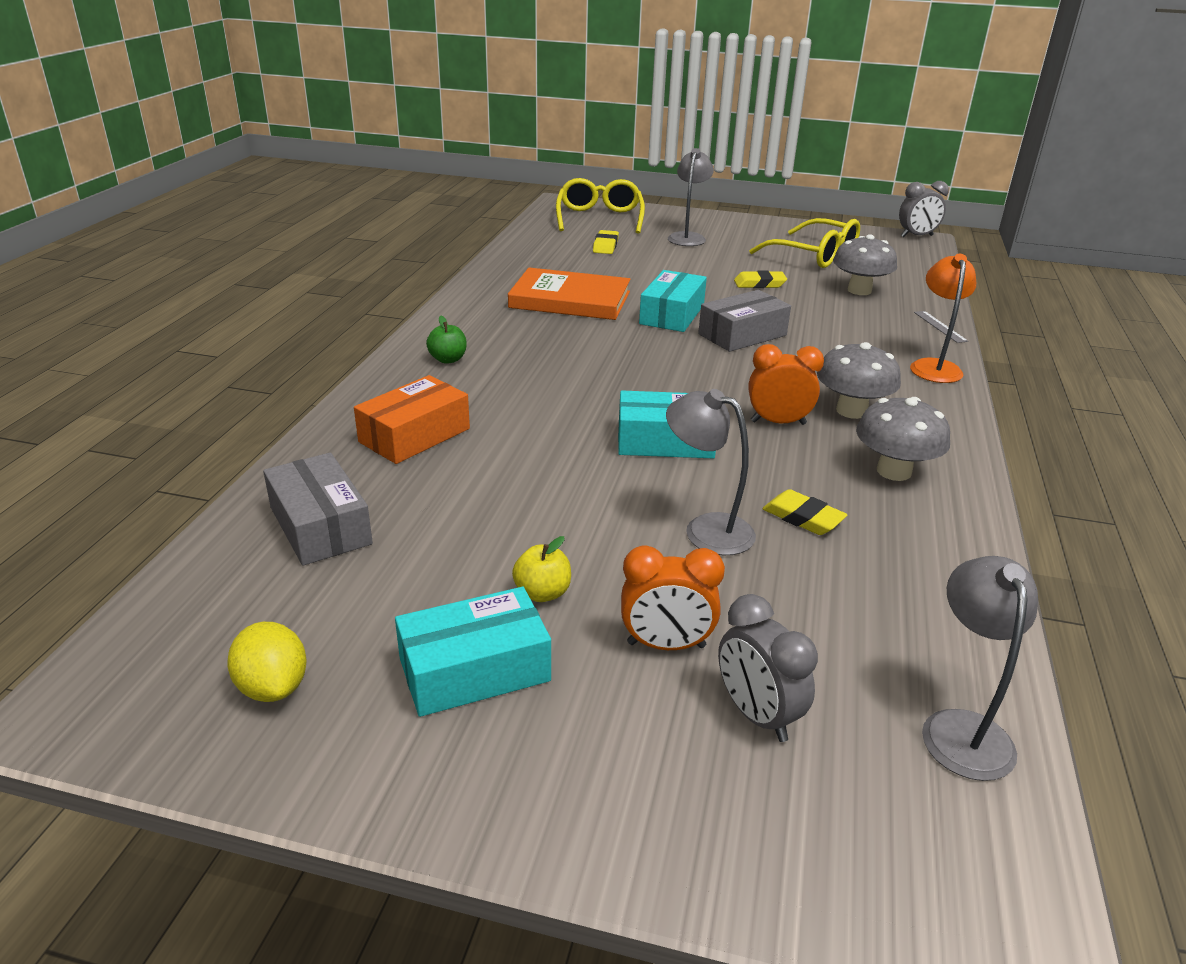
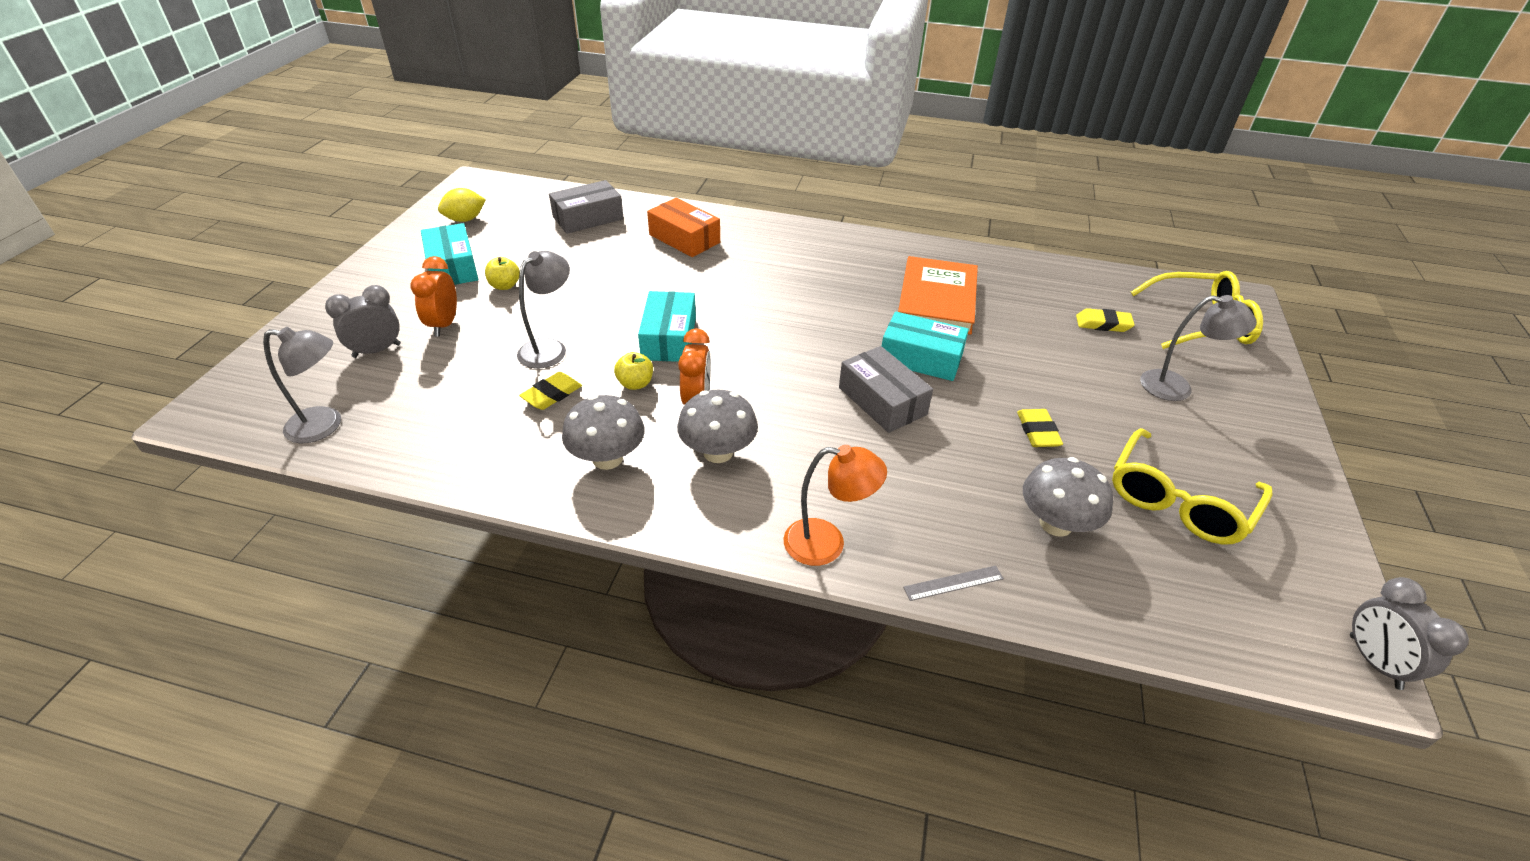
camera: 90 degrees right, 10 degrees up
green apple [426,316,466,364] -> none
none -> yellow apple [614,352,653,390]

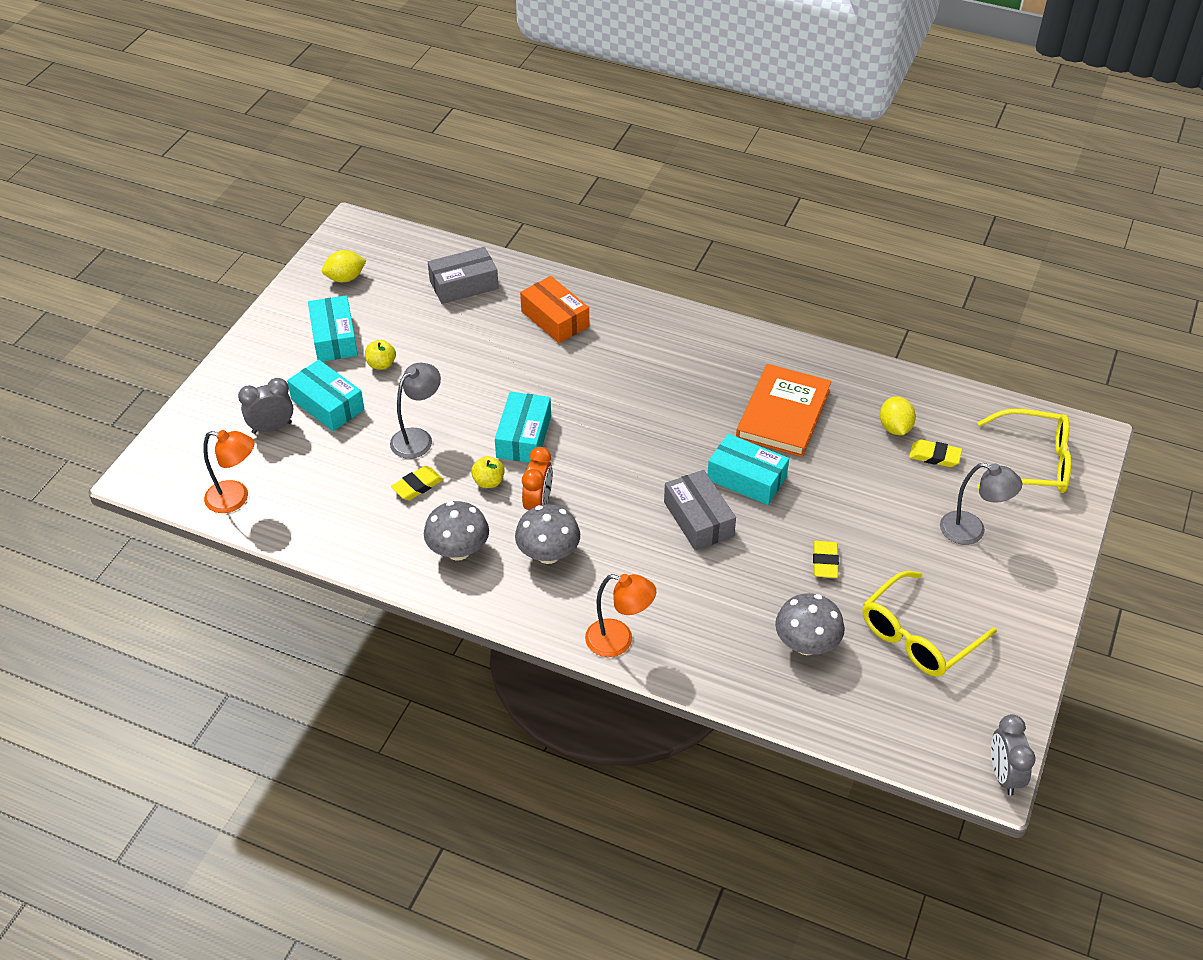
camera: 10 degrees right, 5 degrees up
grey lamp [263,327,341,443] -> orange lamp [203,430,255,513]
orange clock [410,256,457,336] -> turquoise box [287,360,364,431]
grey ruler [903,565,1004,601] -> none
none -> yellow lemon [880,396,916,435]

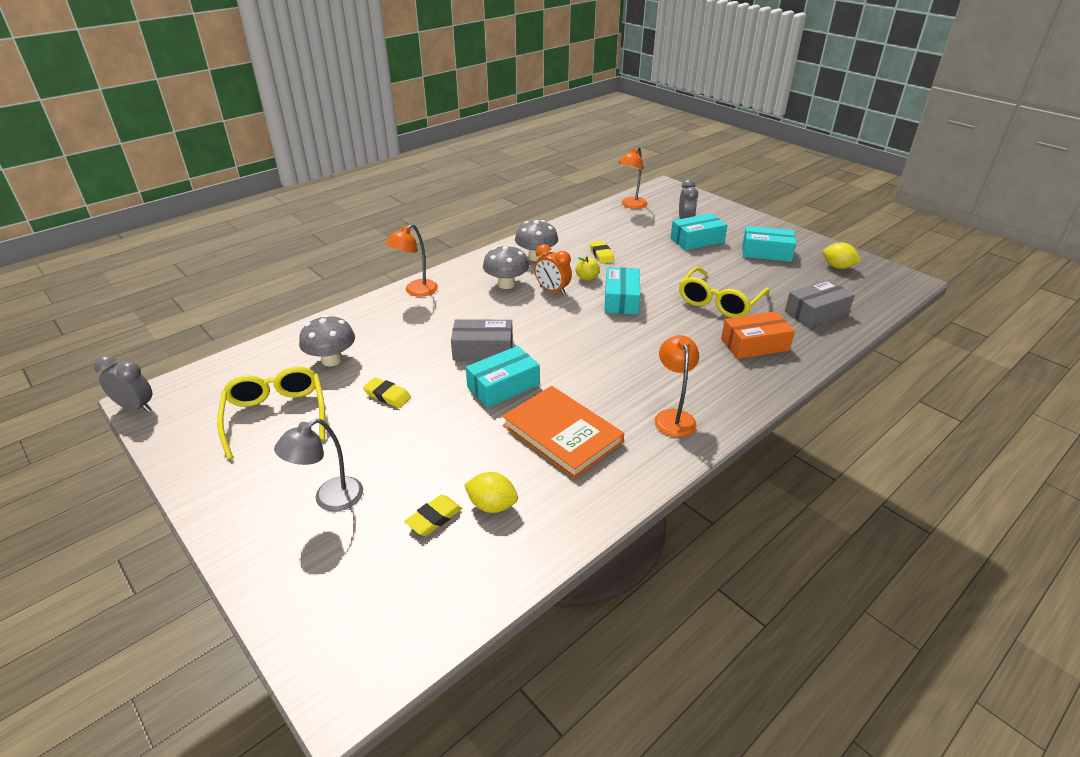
camera: 115 degrees right, 10 degrees down
yellow lemon [322,250,367,282] -> yellow lemon turned 60 degrees counterclockwise [823,243,861,269]
yellow apple [365,340,396,370] -> none
grey lamp [390,363,441,459] -> none
grey box [428,247,499,304] -> grey box turned 60 degrees clockwise [785,279,855,328]
turquoise box [495,392,551,462] -> turquoise box turned 60 degrees clockwise [604,267,640,315]
yellow glasses [977,409,1071,493] -> yellow glasses moved to [679,267,769,318]
none -> orange lamp [655,335,699,437]

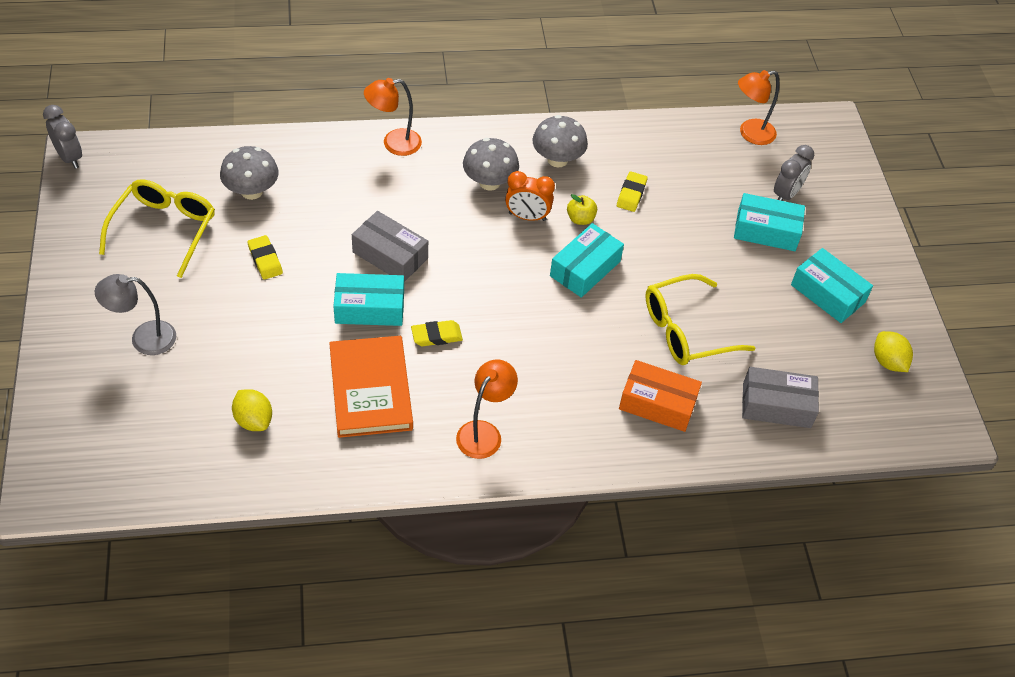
camera: 30 degrees right, 15 degrees up
yellow eraser [404,495,462,536] -> yellow eraser moved to [411,320,463,347]
orange clock [534,244,572,295] -> orange clock turned 60 degrees counterclockwise [505,171,555,221]

